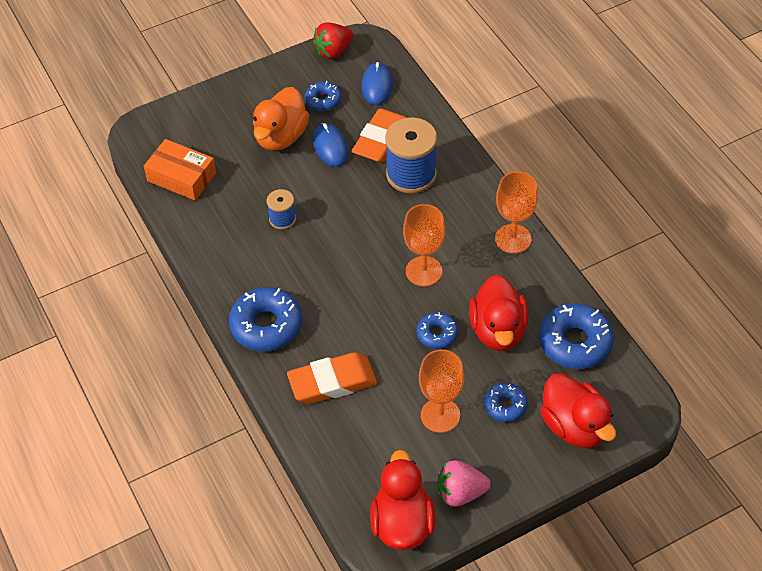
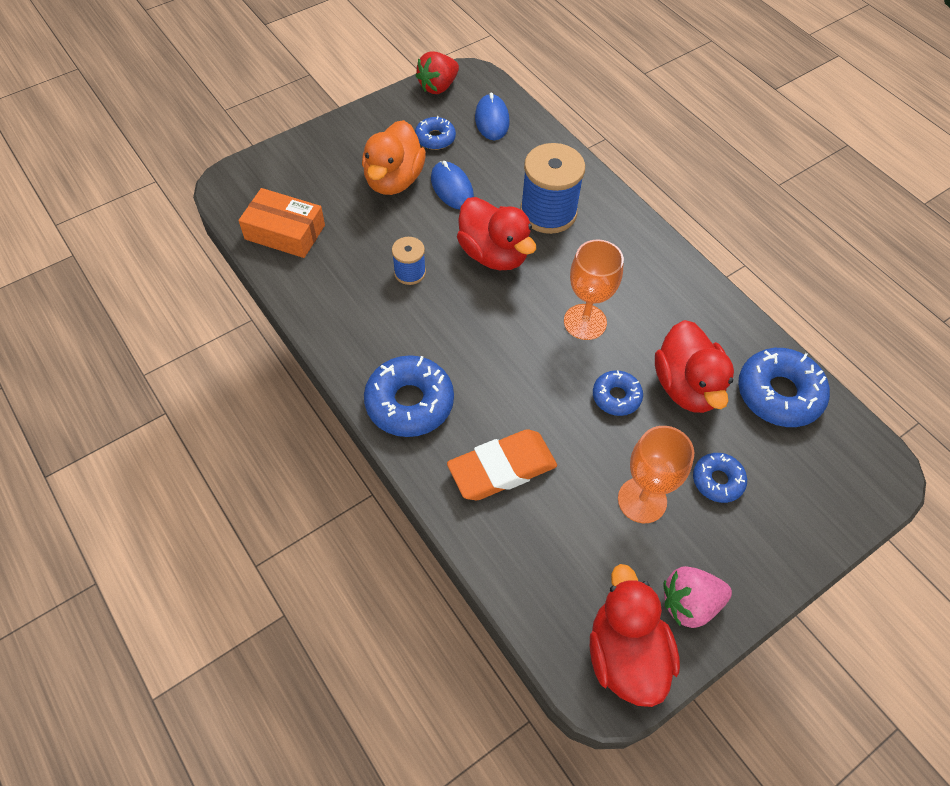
camera: 10 degrees left, 5 degrees up
orange eraser [352,108,408,163] -> none
orange goblet [495,171,538,254] -> none
red duck [540,373,616,448] -> red duck moved to [457,197,536,270]

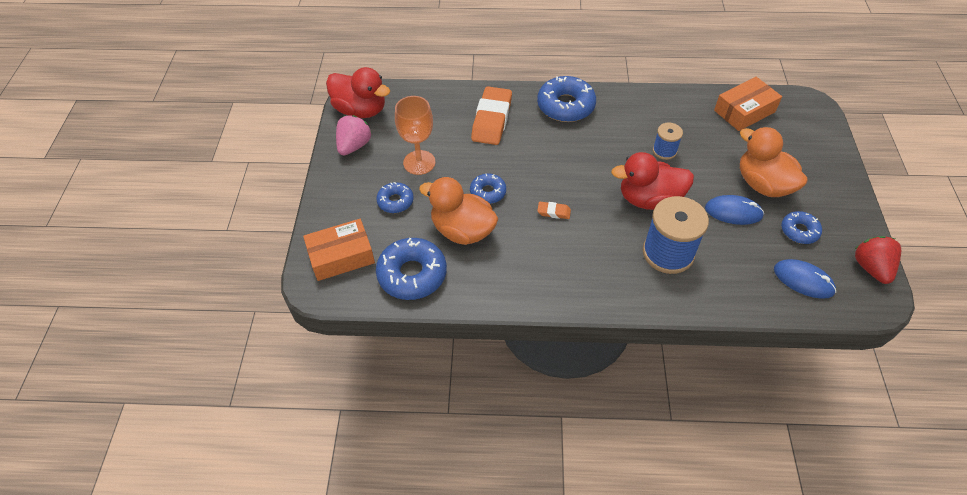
camera: 130 degrees right, 5 degrees down
orange goblet [564,239,624,340] -> orange eraser [537,202,571,219]
red duck [655,320,734,413] -> orange duck [419,177,498,245]
none -> orange box [303,219,375,281]

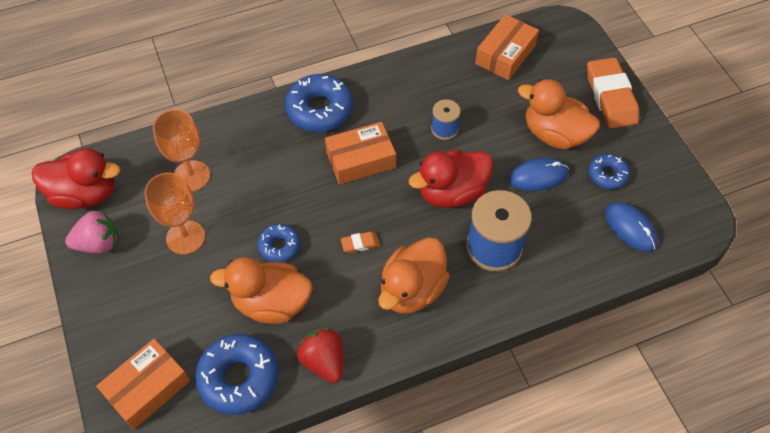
camera: 25 degrees left, 5 degrees up
pink strawberry [336,115,372,155] -> pink strawberry turned 75 degrees clockwise [65,210,118,253]
blue donut [376,182,413,213] -> none
orange eraser [471,87,512,145] -> orange eraser moved to [587,57,639,129]
blue mouse [774,259,836,299] -> blue mouse turned 45 degrees clockwise [605,202,658,252]
red strawberry [855,236,901,284] -> red strawberry moved to [297,328,343,383]
none -> orange goblet [153,109,210,192]
none -> orange box [325,122,396,185]
none -> orange duck [378,237,450,314]

